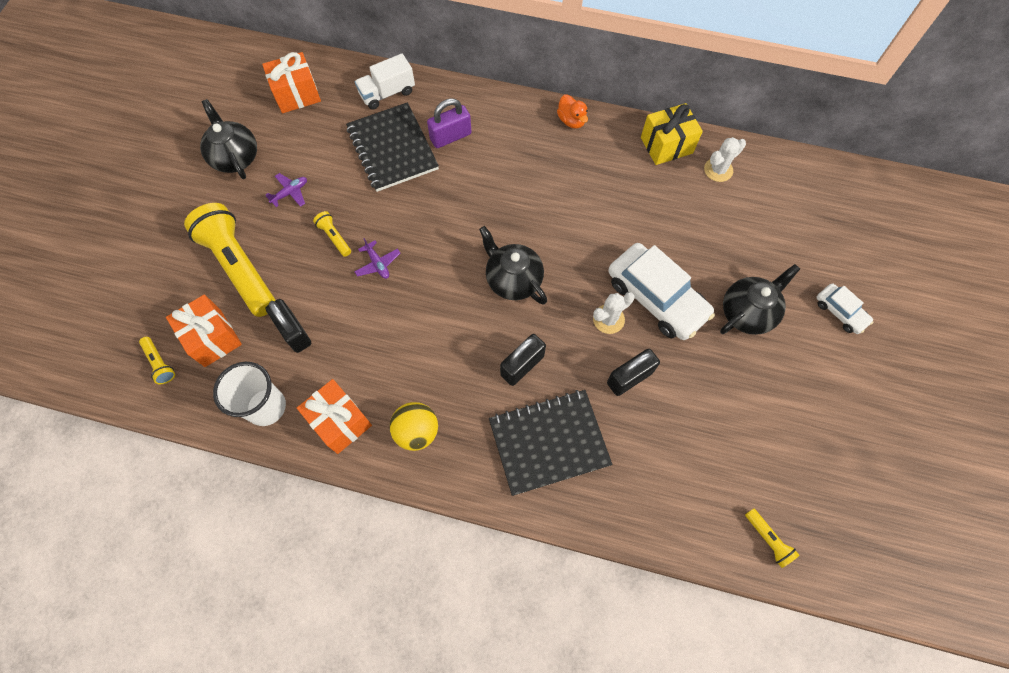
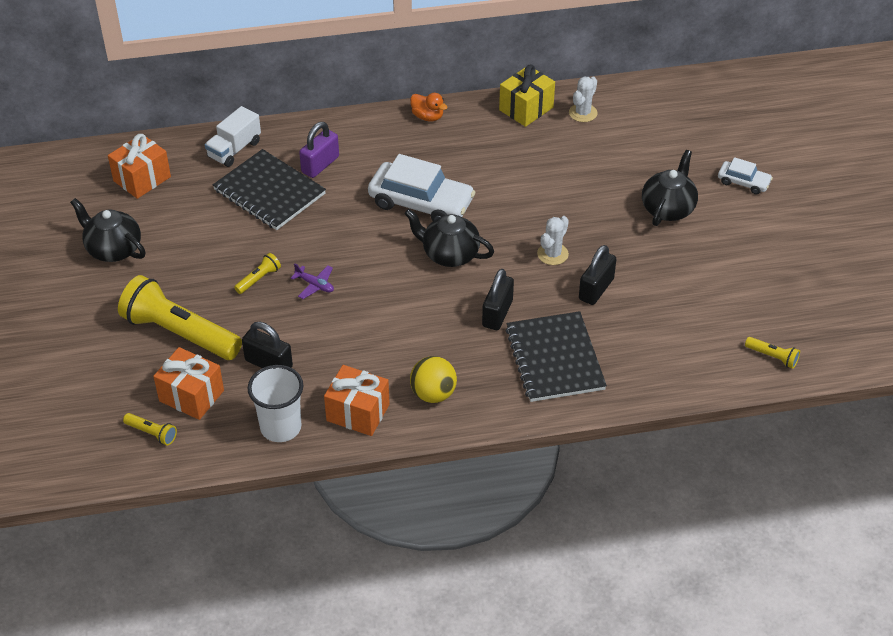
camera: 25 degrees left, 20 degrees down
purple plane [266,173,307,207] -> none
yellow flashlight [313,211,351,257] -> yellow flashlight turned 105 degrees clockwise [234,253,281,294]
black notebook [489,390,612,496] -> black notebook turned 60 degrees counterclockwise [506,311,607,402]
white car [608,243,715,340] -> white car moved to [368,154,475,221]

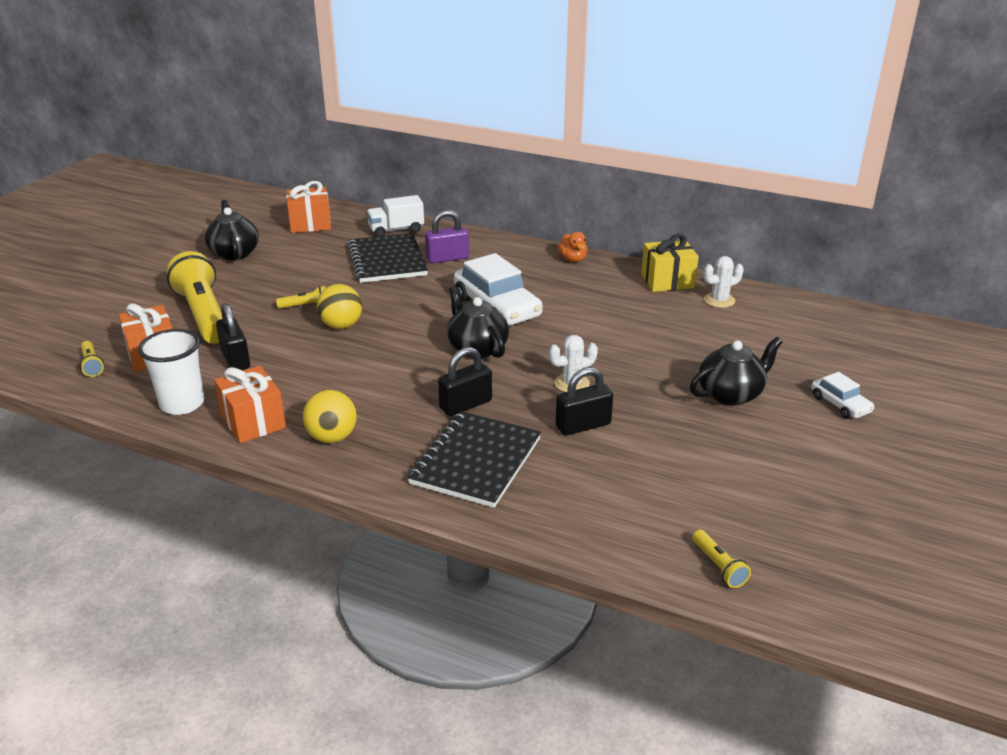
camera: 35 degrees right, 15 degrees down
purple plane [291,263,334,299] -> yellow ball [317,284,362,329]

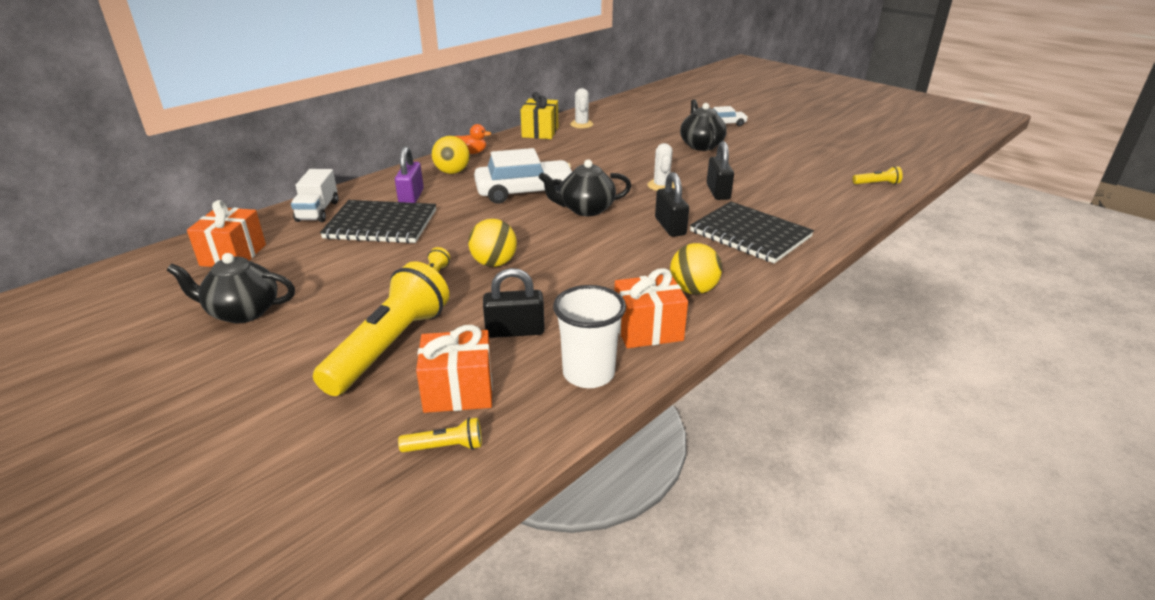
camera: 70 degrees left, 0 degrees up
yellow flashlight [166,251,223,344] -> yellow flashlight turned 120 degrees clockwise [313,261,449,396]
none -> yellow ball [432,136,470,174]

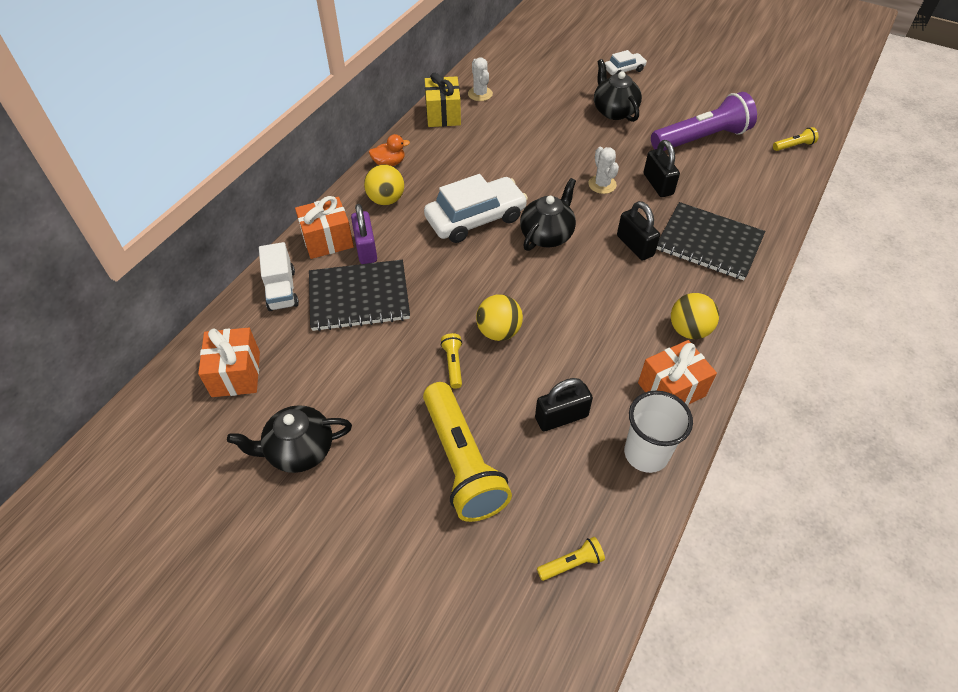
camera: 15 degrees left, 20 degrees up
yellow flashlight [313,261,449,396] -> yellow flashlight turned 150 degrees clockwise [423,382,512,522]
orange gift [416,325,493,413] -> orange gift moved to [295,196,354,259]
black teapot [539,159,631,216] -> black teapot turned 150 degrees clockwise [520,178,576,251]
none -> purple flashlight [651,92,757,151]

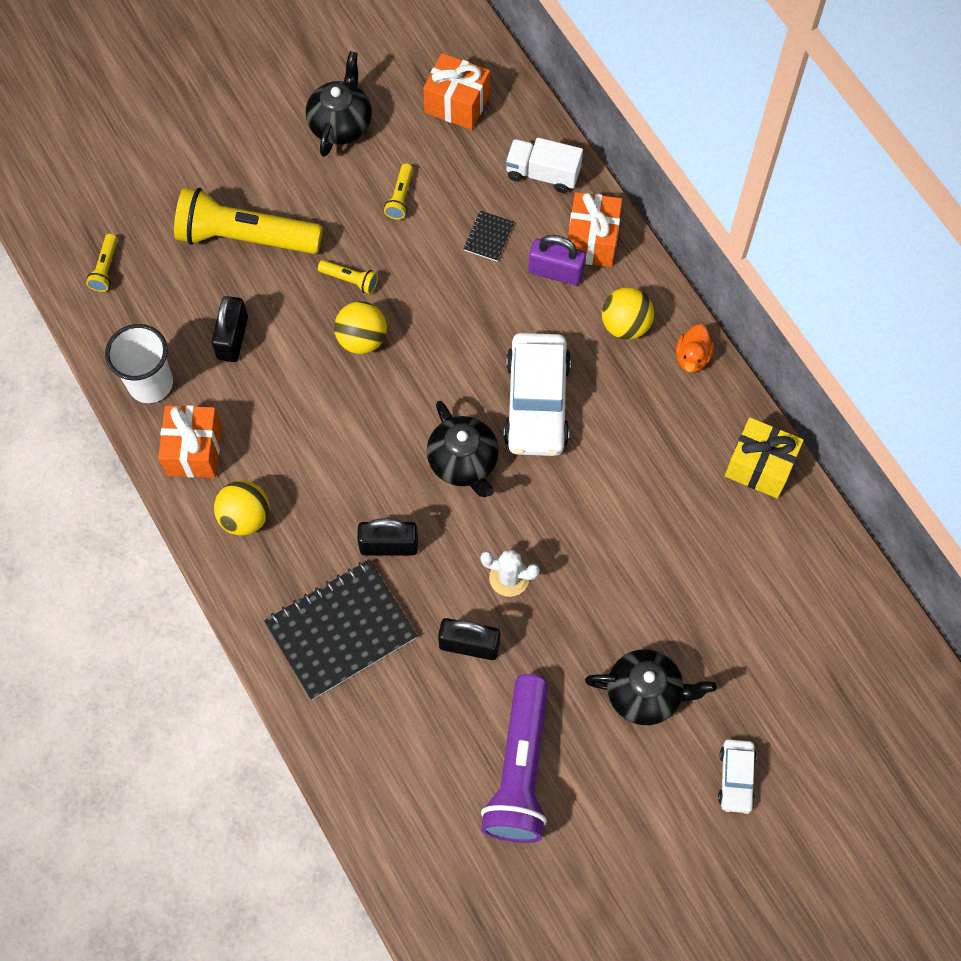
camera: 120 degrees right, 15 degrees up
black notebook [309,260,410,331] -> black notebook [464,211,514,262], size x0.43
white cactus [468,57,493,101] -> none
yellow flashlight [773,127,819,151] -> yellow flashlight moved to [384,163,413,220]

